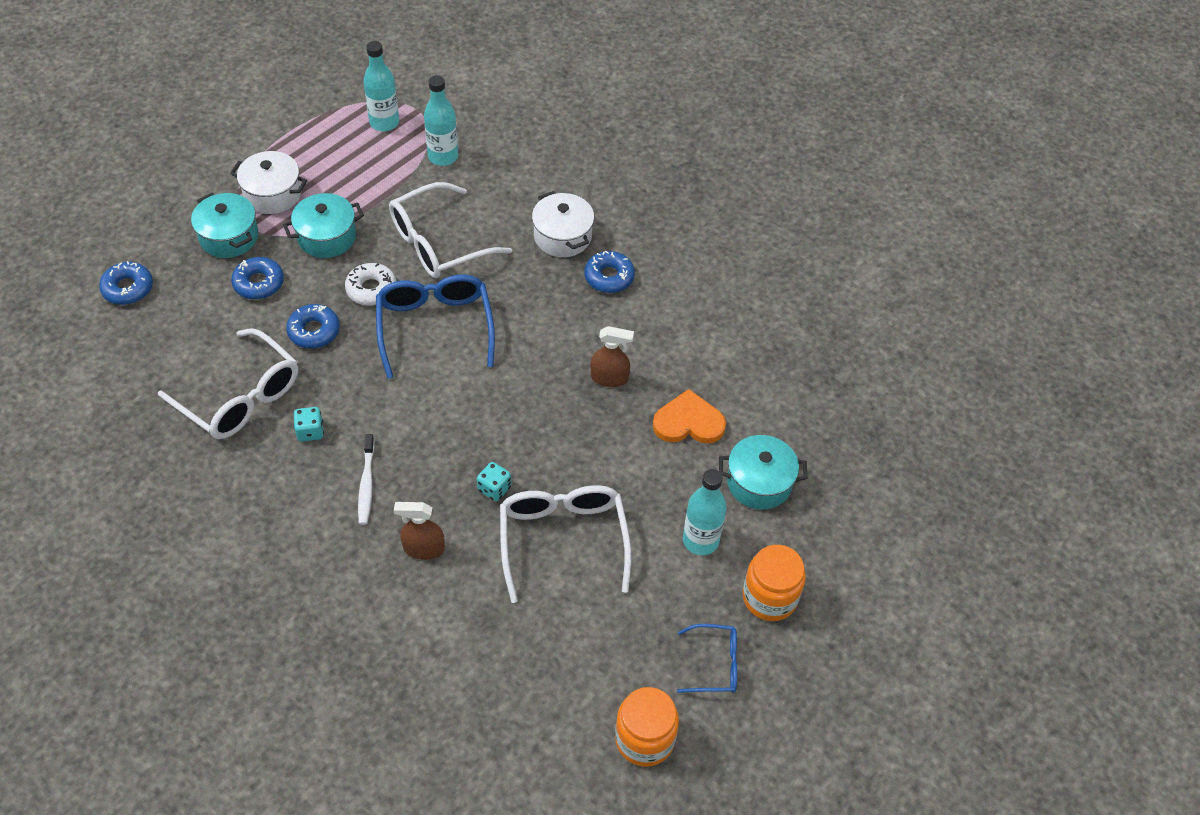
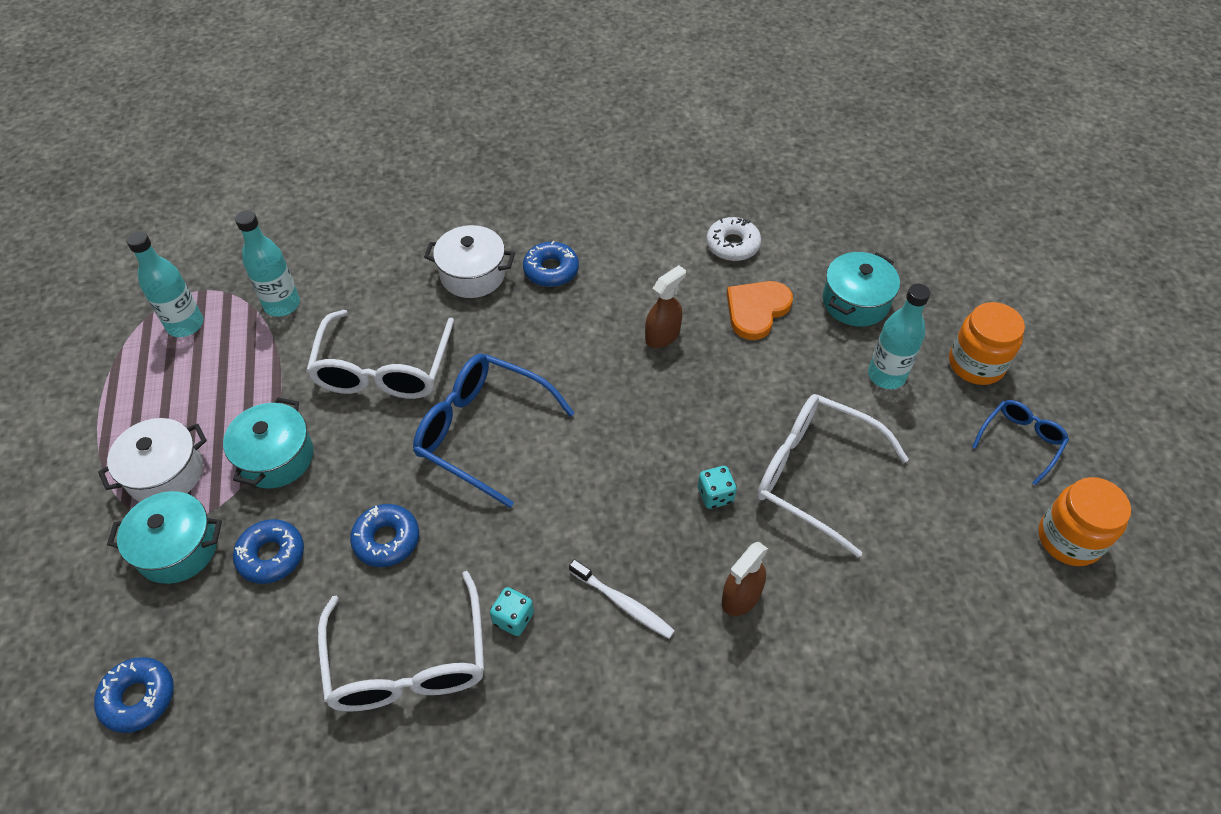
camera: 50 degrees left, 0 degrees up
white glasses [158,328,298,439] -> white glasses turned 90 degrees clockwise [318,571,485,712]
white donut [345,263,396,306] -> white donut moved to [706,217,761,261]

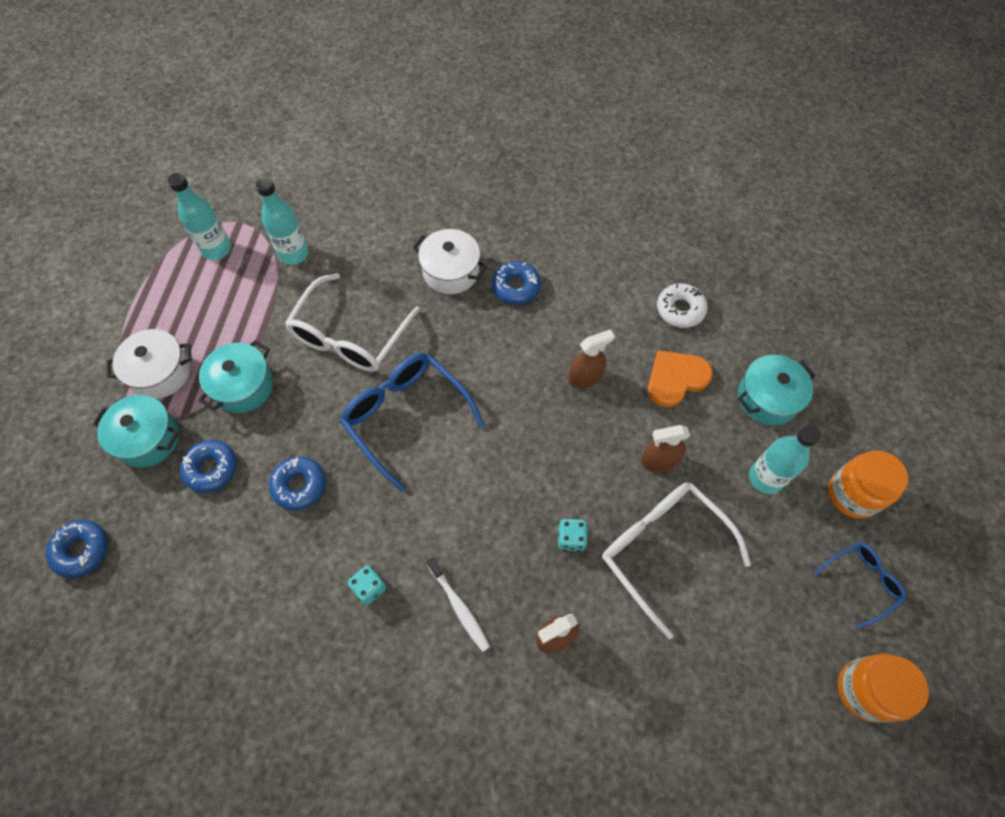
camera: 20 degrees right, 10 degrees up
white glasses [318,571,485,712] -> none
none -> brown spray bottle [641,425,690,472]

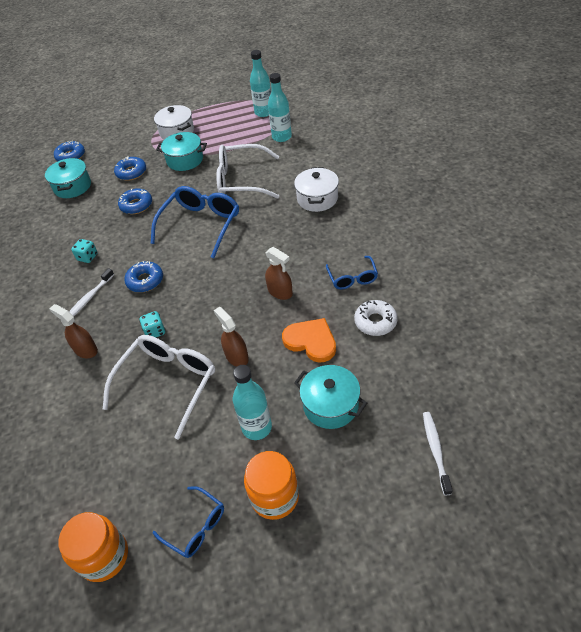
camera: 70 degrees right, 15 degrees down
turquoise pot [93,395,179,467] -> turquoise pot moved to [45,157,91,198]
blue donut [492,261,541,304] -> blue donut moved to [124,261,163,292]
none -> blue glasses [326,256,378,290]
none -> white toothbrush [423,412,453,496]

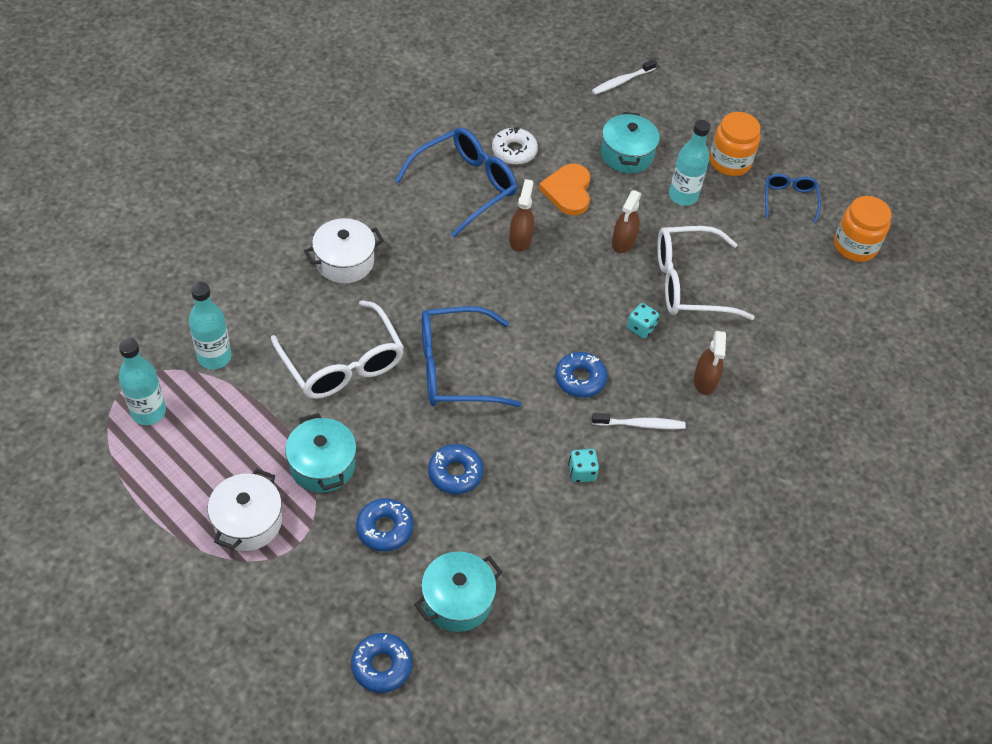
camera: 130 degrees left, 5 degrees up
blue glasses [326,256,378,290] -> blue glasses [395,127,517,237], size x1.83

